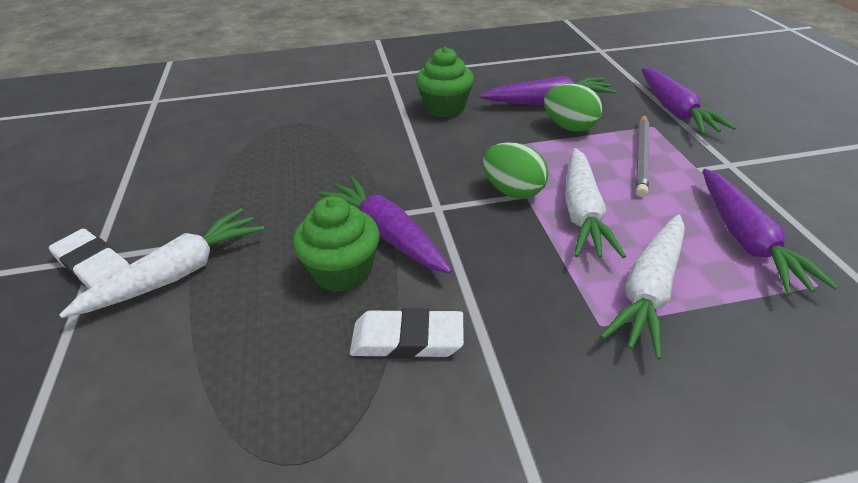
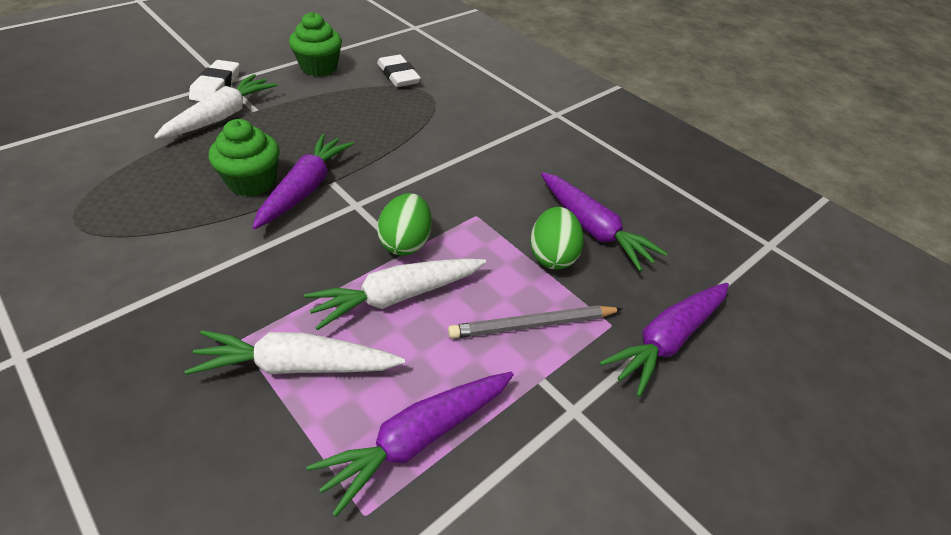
camera: 55 degrees right, 5 degrees up
white carrot [59,208,264,318] -> white carrot turned 75 degrees counterclockwise [154,74,277,139]
white eraser [350,308,464,359] -> white eraser moved to [377,55,421,87]
green cupcake [416,47,474,118] -> green cupcake moved to [289,12,342,76]

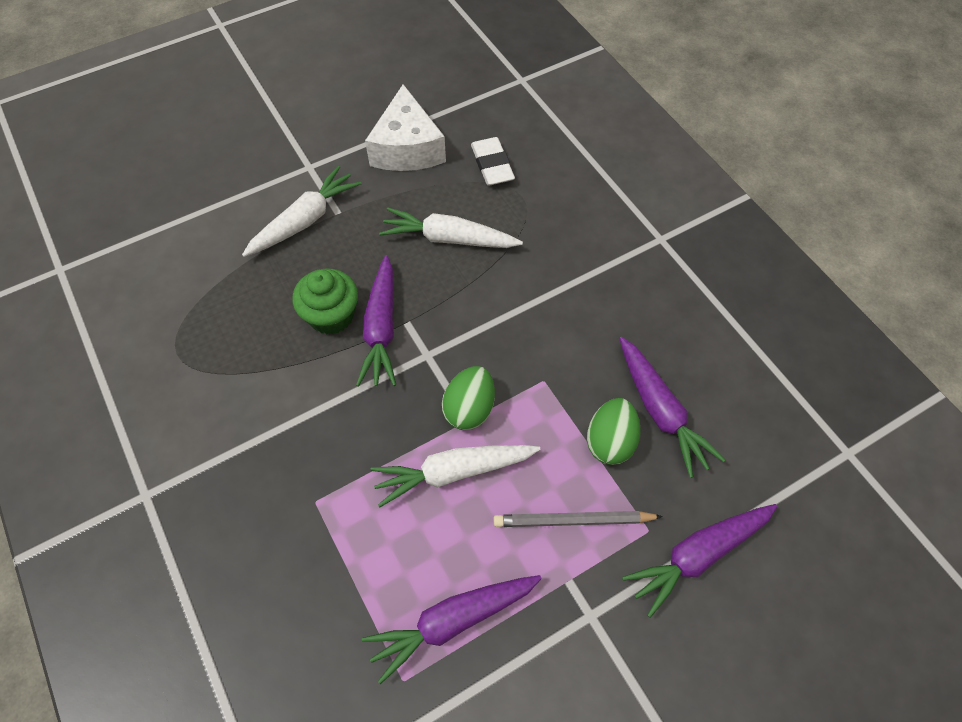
camera: 15 degrees right, 15 degrees up
white carrot [185,330,405,375] -> white carrot moved to [379,207,523,248]
white eraser [189,60,240,101] -> none
purple carrot [252,134,354,229] -> purple carrot turned 150 degrees clockwise [356,255,396,387]
green cupcake [289,12,342,76] -> white cheese [365,84,446,171]

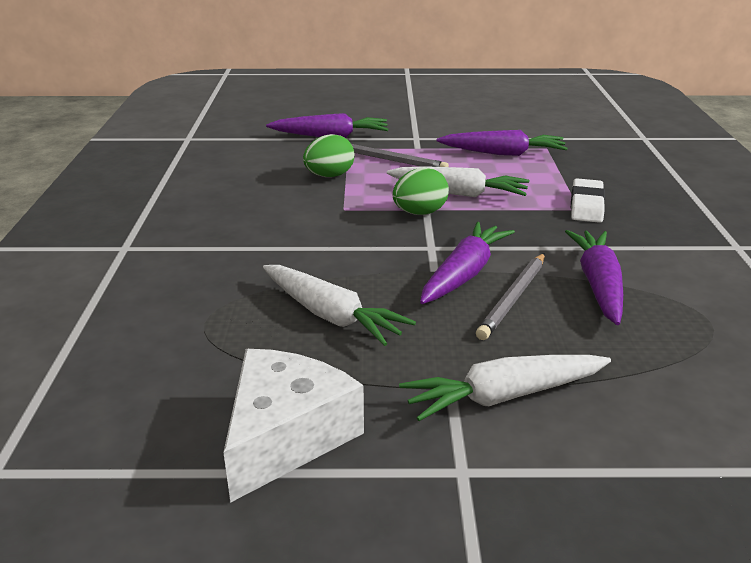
camera: 150 degrees left, 30 degrees down
green cupcake [293,268,358,335] -> grey pencil [476,253,545,340]
white eraser [471,137,515,186] -> white eraser moved to [571,178,605,223]
purple carrot [619,337,725,478] -> purple carrot moved to [565,230,623,325]

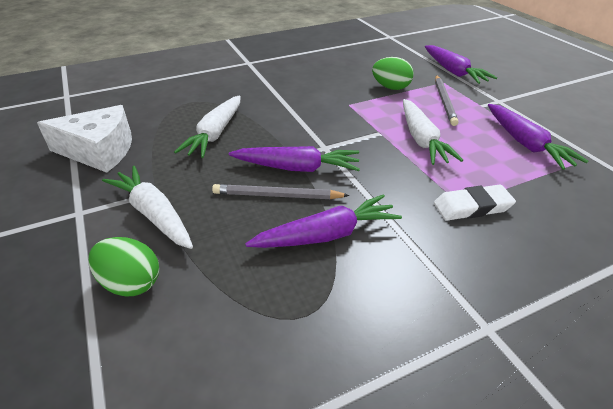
camera: 65 degrees right, 10 degrees up
green egg [392,167,449,215] -> green egg moved to [89,237,159,297]

